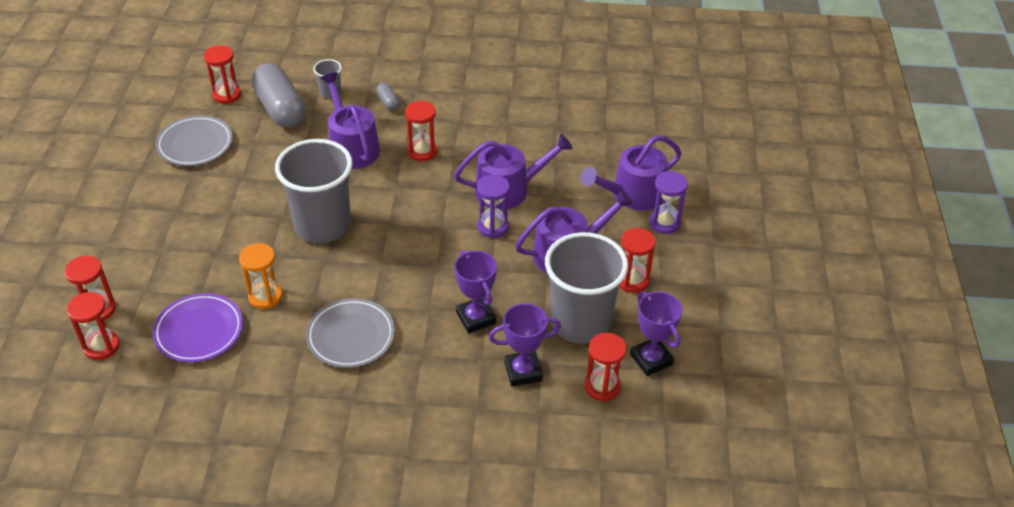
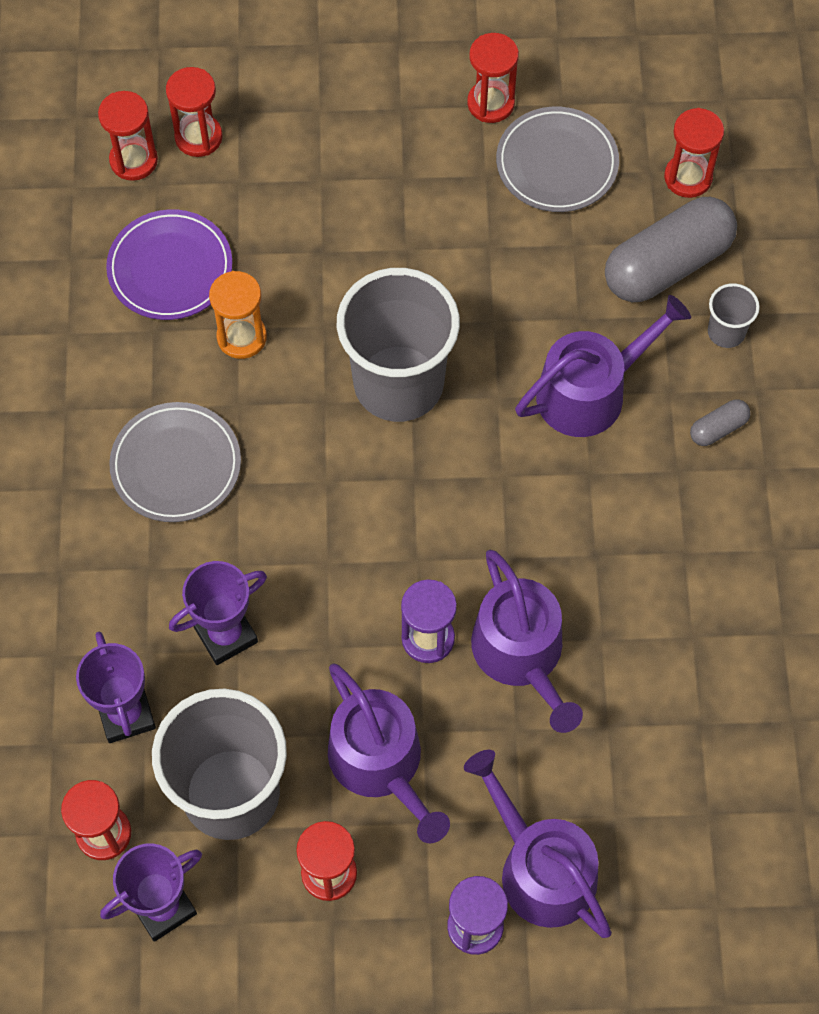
camera: 85 degrees right, 20 degrees up
red hourglass [405,101,437,161] -> red hourglass moved to [467,33,519,123]

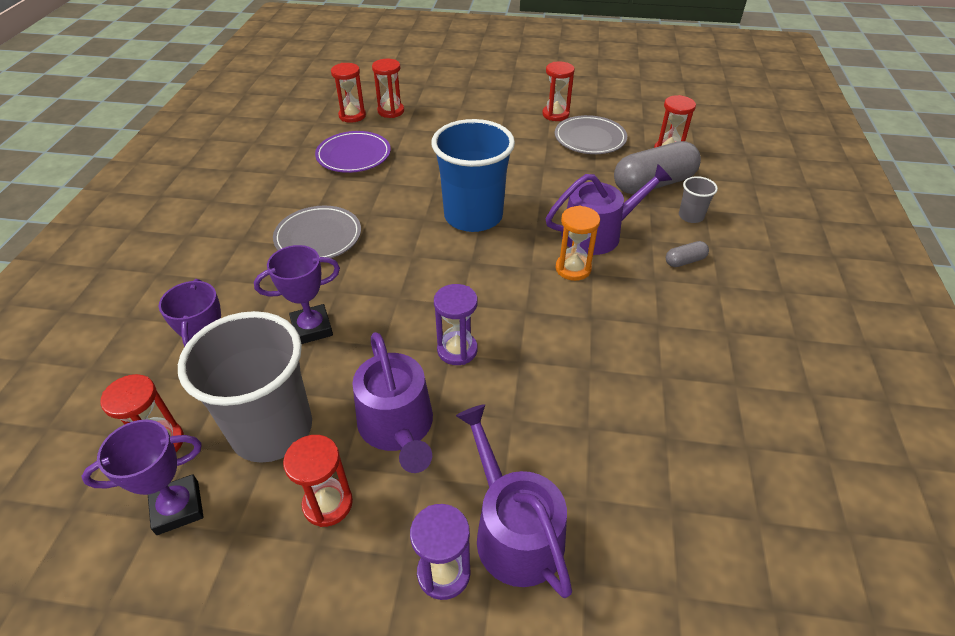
camera: 10 degrees right, 20 degrees down
orange hourglass [209,271,267,359] -> orange hourglass moved to [556,206,600,281]
grey cup [337,268,460,422] -> blue cup [432,119,515,232]
purple watering can [471,550,583,733] -> none

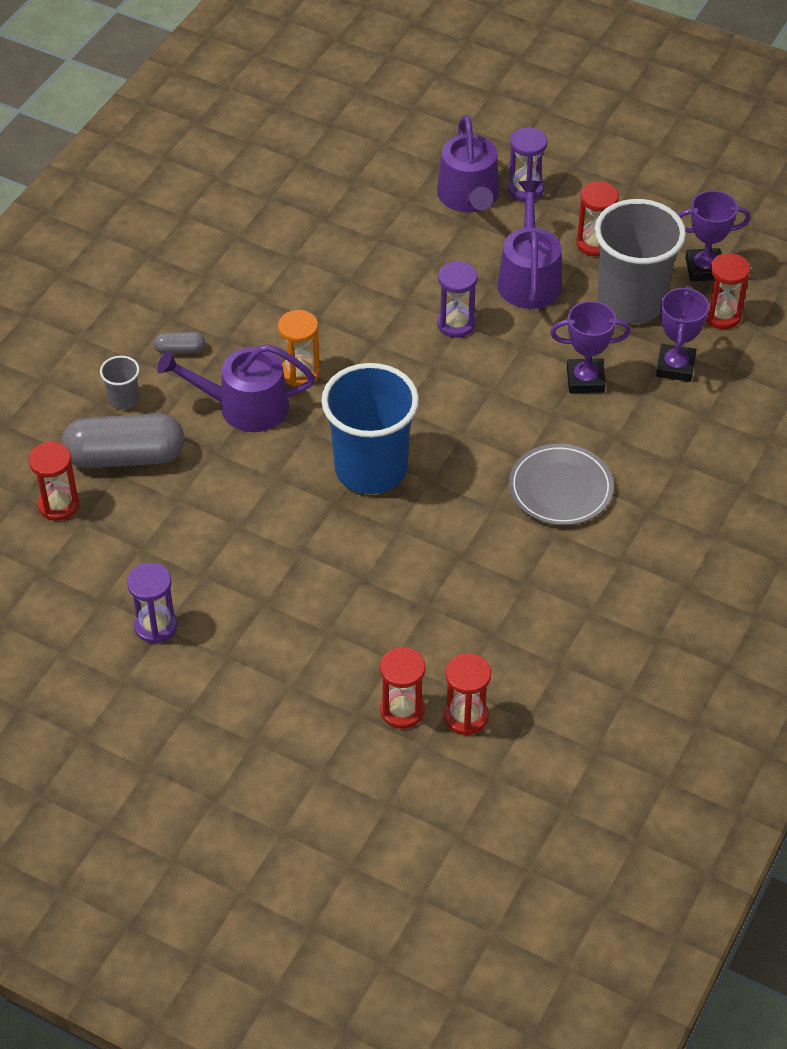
camera: 160 degrees left, 5 degrees up
purple plate [315,131,391,173] -> none
red hourglass [542,62,575,121] -> purple hourglass [127,563,177,644]
grey plate [555,115,627,154] -> none

